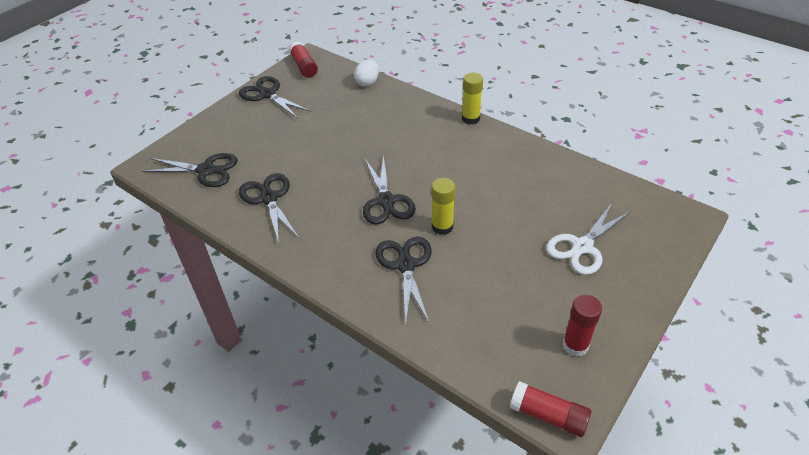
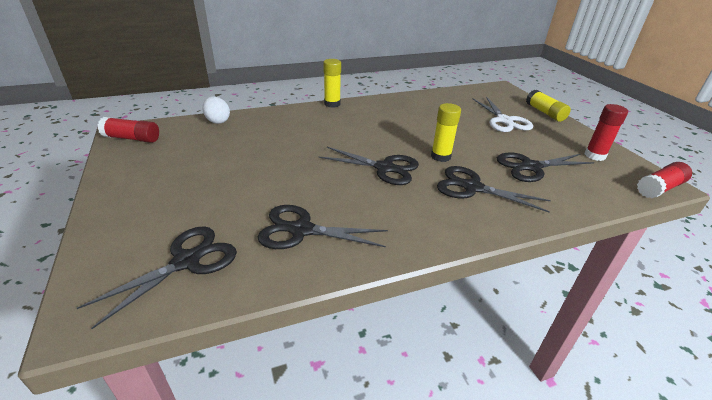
camera: 60 degrees left, 10 degrees down
black scissors [239,76,311,119] -> black scissors moved to [497,153,595,182]
none -> yellow glue stick [526,89,571,122]

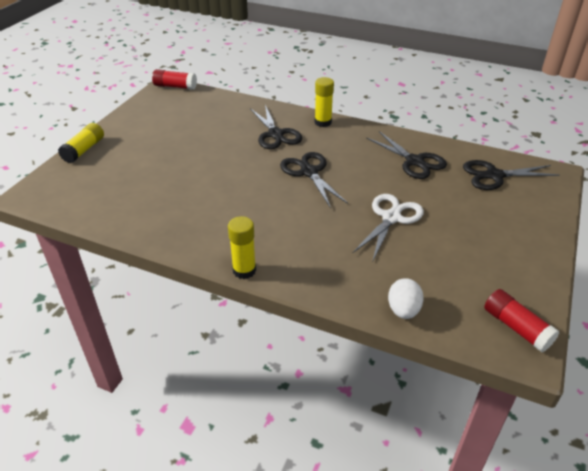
camera: 135 degrees left, 5 degrees up
yellow glue stick [431,103,461,162] -> yellow glue stick moved to [315,77,334,127]
white scissors [472,97,533,132] -> white scissors moved to [352,194,424,260]
black scissors [497,153,595,182] -> none
red glue stick [585,104,628,161] -> none

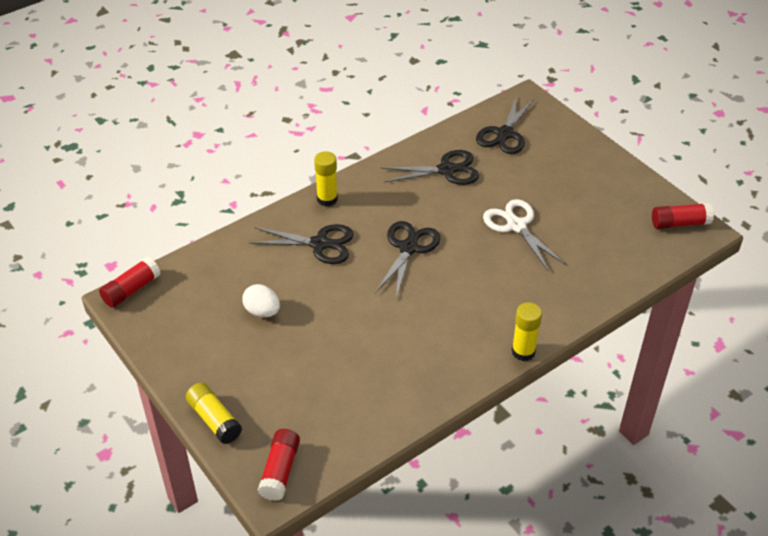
camera: 60 degrees left, 5 degrees up
black scissors [280,152,348,208] -> black scissors turned 105 degrees clockwise [375,221,440,298]
white egg [388,278,424,319] -> white egg moved to [242,284,280,317]
none -> red glue stick [258,429,300,501]

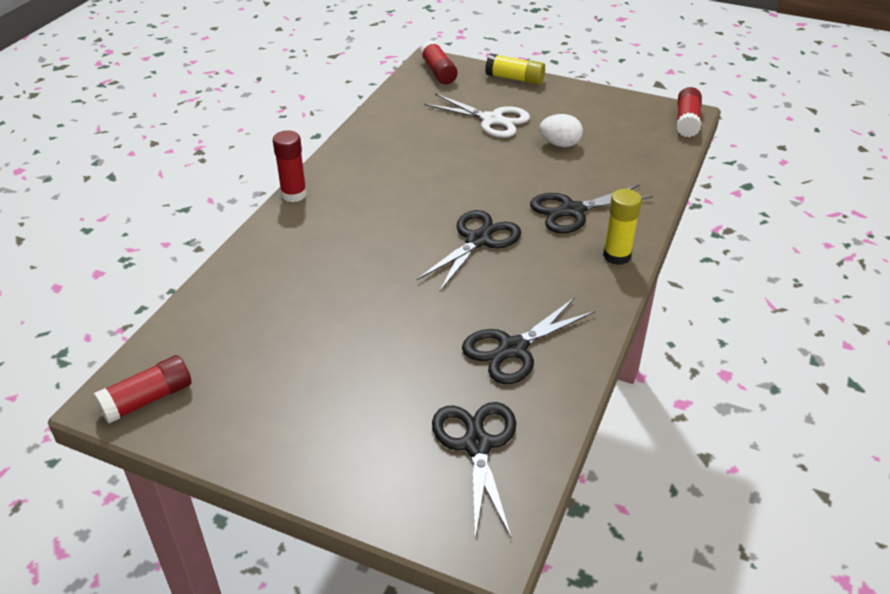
camera: 150 degrees right, 5 degrees down
black scissors [375,221,440,298] -> black scissors turned 135 degrees counterclockwise [417,210,521,292]
white scissors [483,199,566,272] -> white scissors moved to [424,94,530,138]
yellow glue stick [512,302,542,361] -> red glue stick [273,130,307,202]

